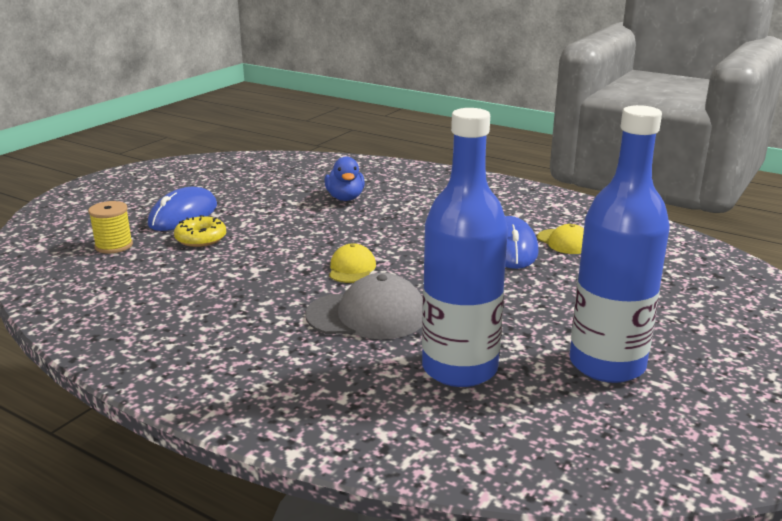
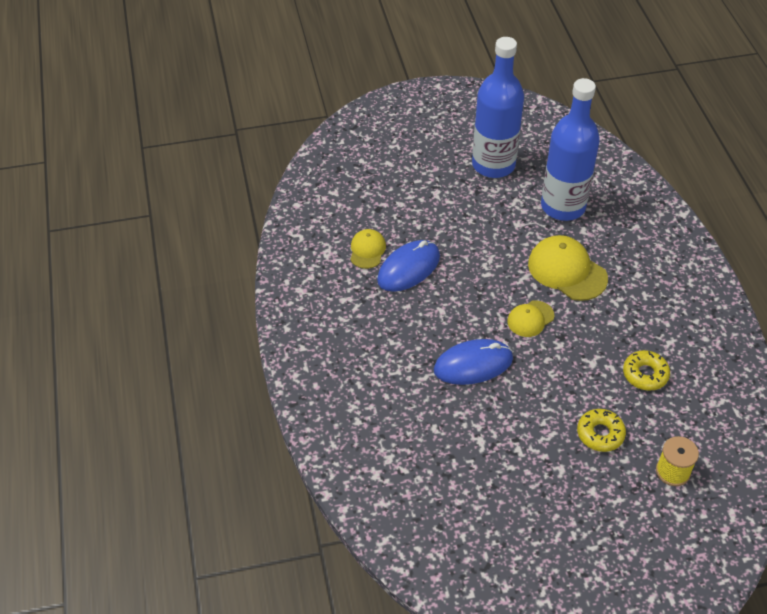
camera: 135 degrees left, 25 degrees up
blue mouse [148,187,217,231] -> blue mouse moved to [434,339,513,385]
grey cap [305,273,423,339] -> yellow cap [528,235,608,301]
blue duck [324,156,365,201] -> none
none -> yellow donut [623,350,670,391]

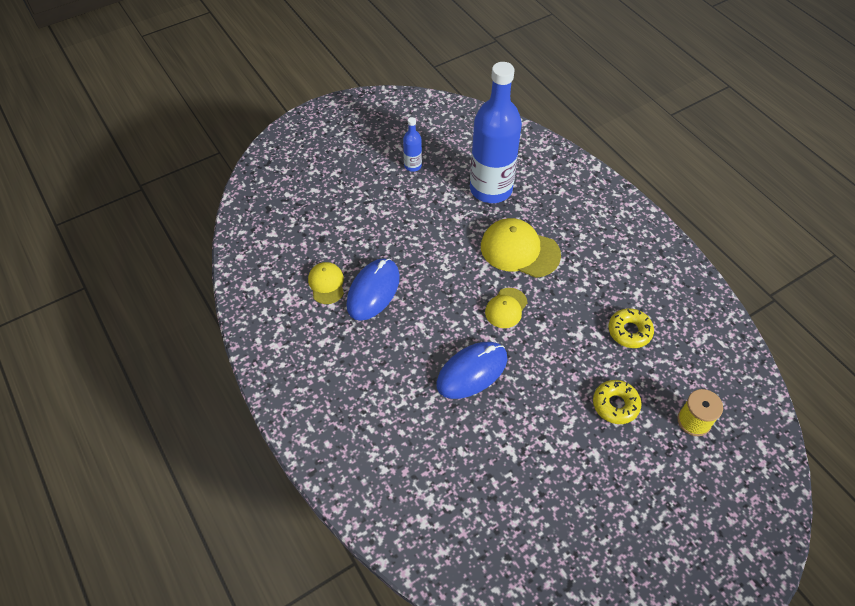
camera: 20 degrees left, 5 degrees up
blue bottle [472,37,524,178] -> blue bottle [403,117,422,172], size x0.42

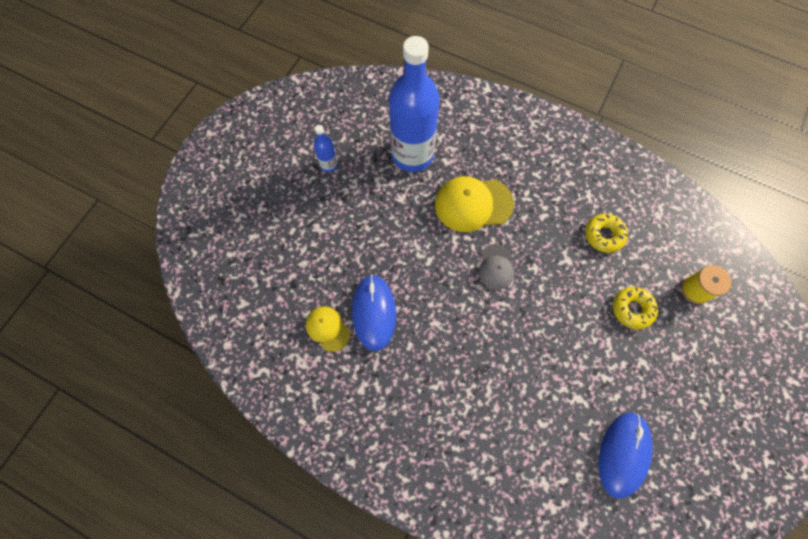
camera: 30 degrees left, 15 degrees up
blue mouse [437,342,507,399] -> blue mouse moved to [598,412,653,499]
yellow cap [485,288,528,328] -> grey cap [479,244,514,290]

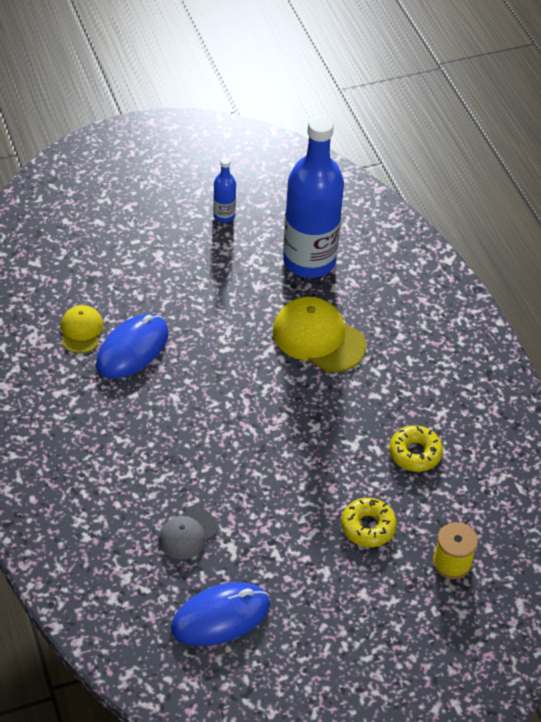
camera: 40 degrees right, 20 degrees down
grey cap [479,244,514,290] -> grey cap moved to [159,509,217,560]

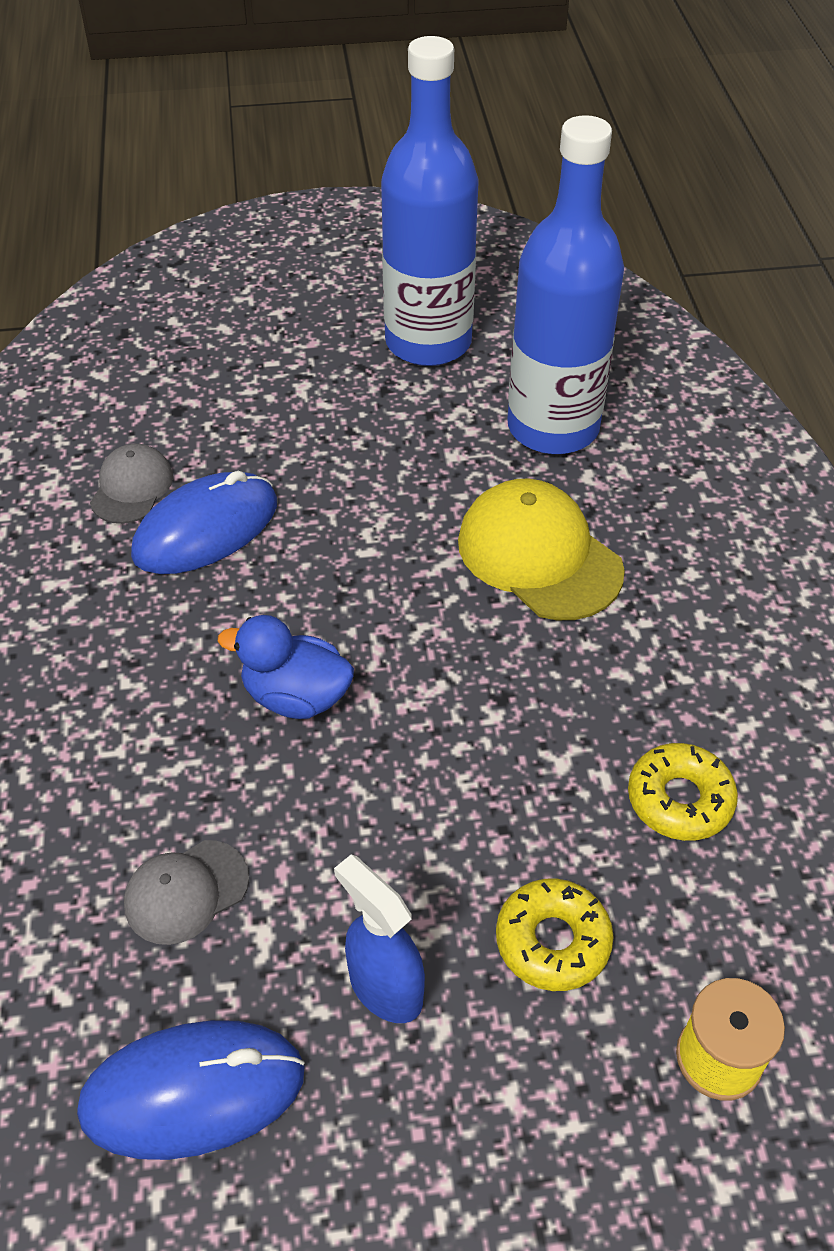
camera: 15 degrees right, 0 degrees up
yellow cap [61,305,103,353] -> grey cap [90,444,173,524]
blue bottle [213,158,236,223] -> blue bottle [381,36,479,366], size x2.38
none -> blue duck [218,615,354,719]
none -> blue spray bottle [334,854,425,1023]

